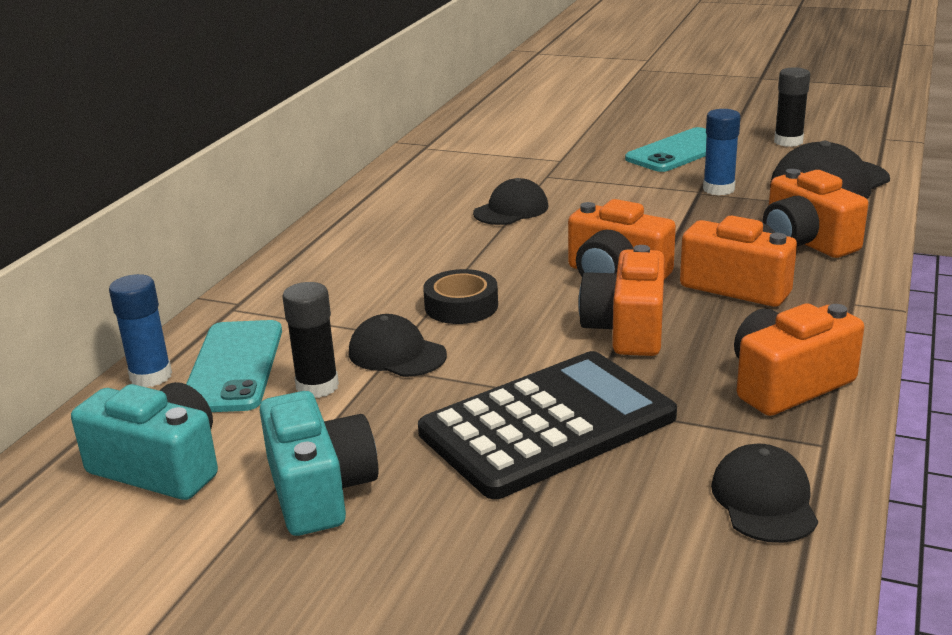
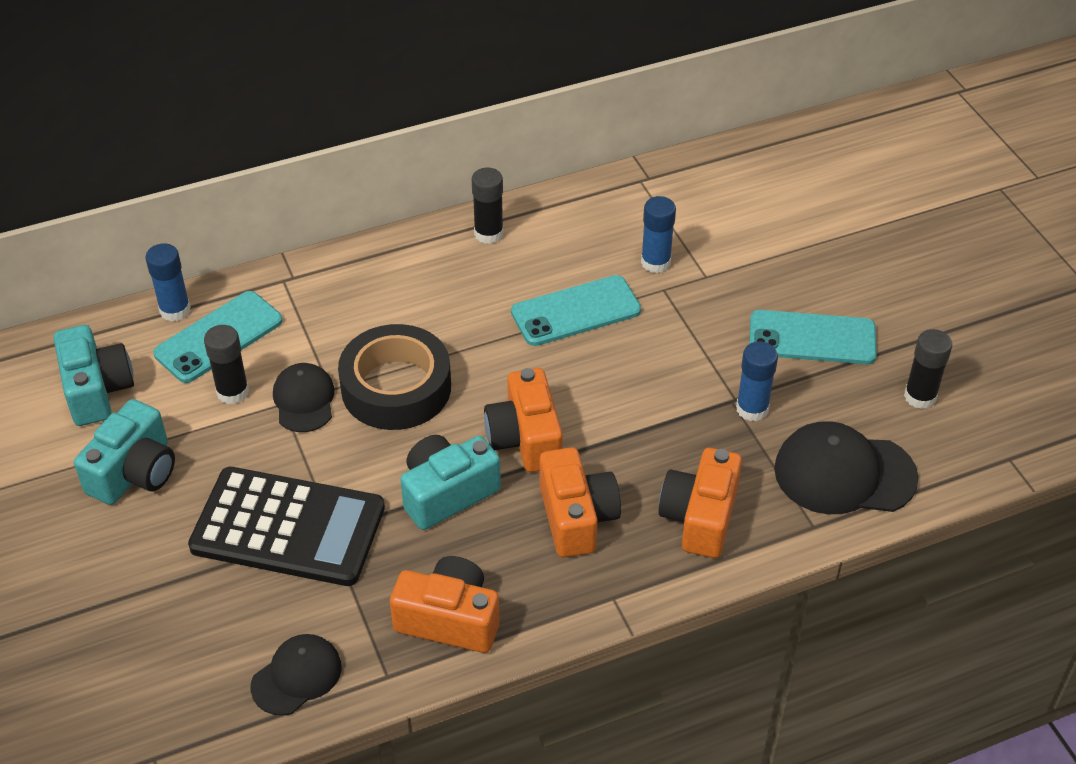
camera: 45 degrees right, 20 degrees up
black tape [423,269,498,324] -> black tape [338,324,451,430], size x1.75
black cap [473,178,548,225] -> turquoise phone [511,275,641,346]
orange camera [578,245,665,356] -> turquoise camera [400,435,501,530]
none -> black glue stick [472,168,504,244]
none -> blue glue stick [641,196,676,273]

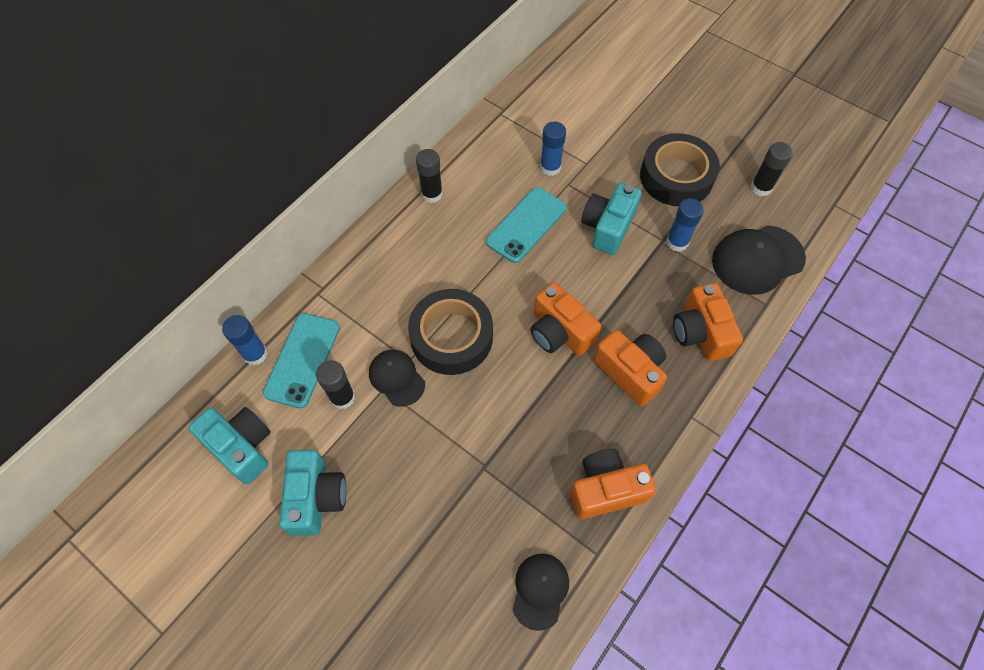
camera: 30 degrees left, 15 degrees up
black calculator [188,467,385,586] -> none
turquoise camera [400,435,501,530] -> turquoise camera moved to [581,183,642,255]
turquoise phone [749,310,877,364] -> black tape [640,133,720,207]

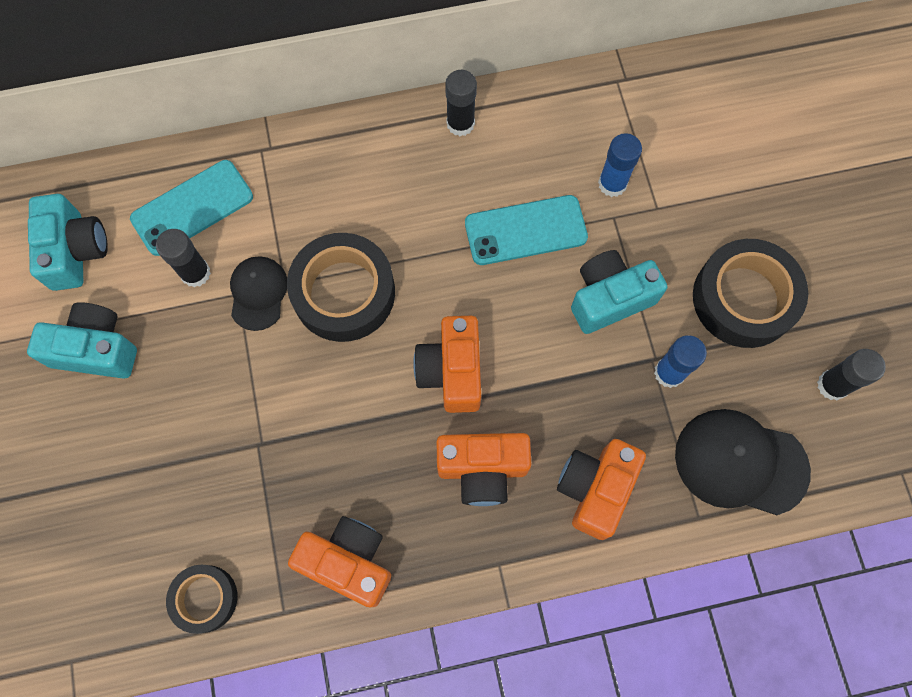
camera: 40 degrees right, 10 degrees up
blue glue stick [222,315,268,366] -> none
turquoise camera [279,450,346,536] -> turquoise camera turned 120 degrees counterclockwise [27,302,137,378]
black cap [512,554,569,631] -> black tape [166,565,238,634]
orange camera [594,330,667,406] -> orange camera turned 90 degrees clockwise [437,433,531,506]

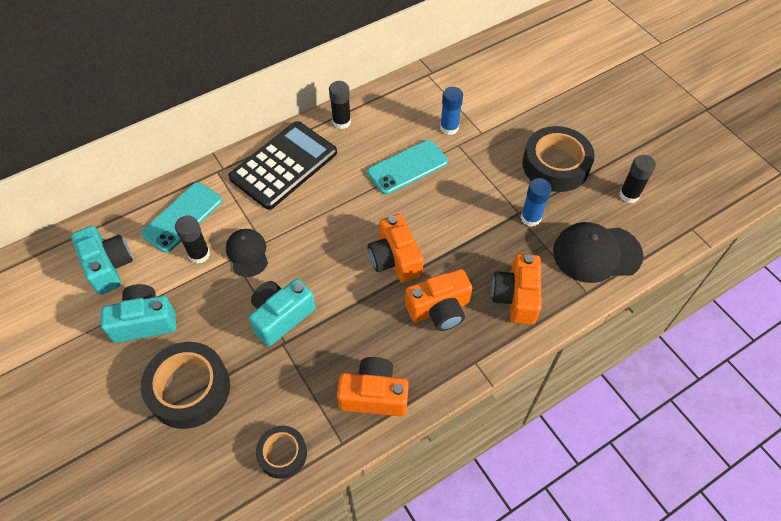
camera: 20 degrees left, 15 degrees down
black tape [287,233,395,342] -> black tape moved to [141,342,230,429]
turquoise camera [571,250,667,334] -> turquoise camera moved to [249,279,316,346]
none -> black calculator [229,121,337,210]

